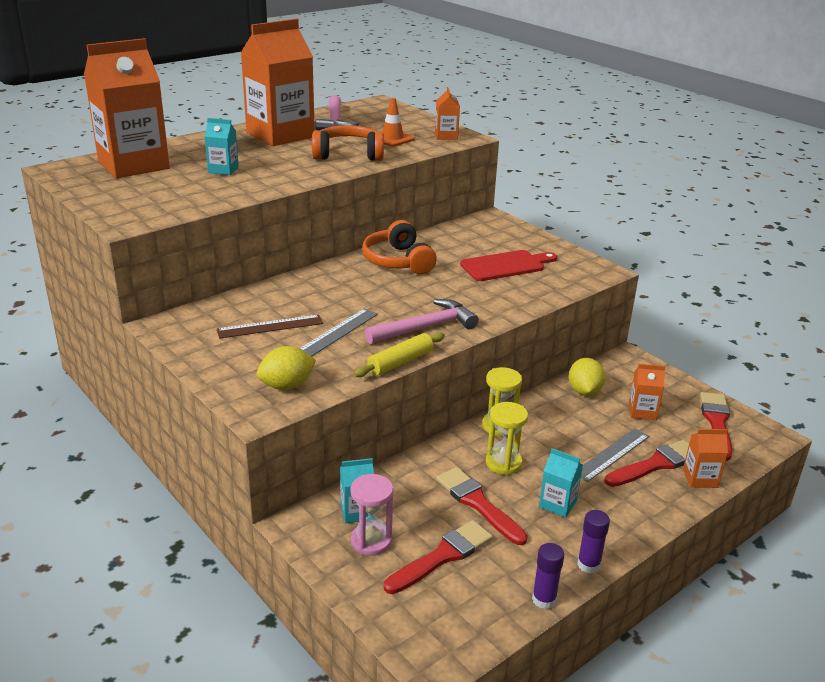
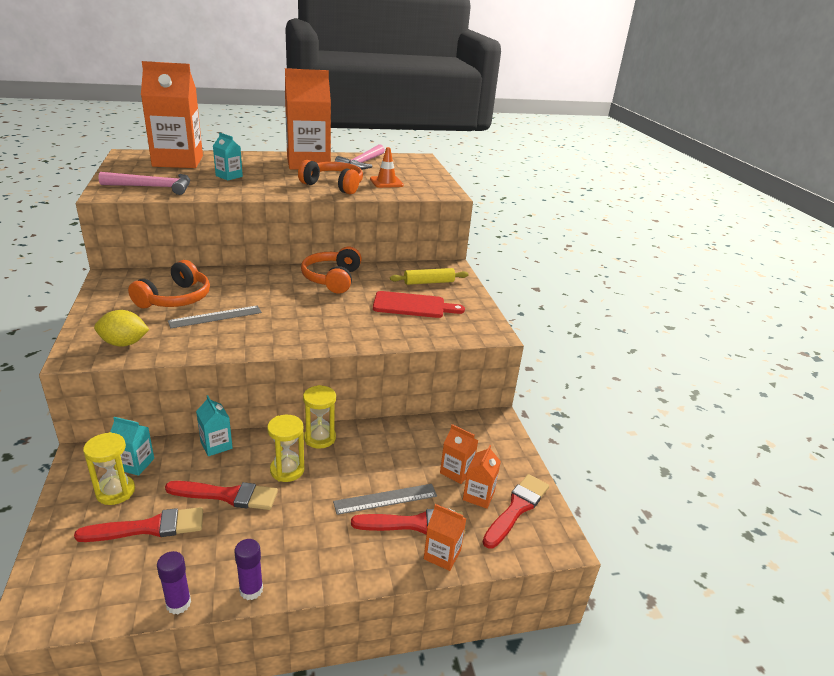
camera: 25 degrees right, 0 degrees up
brown ruler [217,315,323,339] -> orange headphones [128,260,210,308]
pink hourglass [351,474,393,556] -> yellow hourglass [83,432,135,505]
yellow rolling pin [354,332,445,377] -> yellow rolling pin moved to [390,268,468,285]
pink hammer [365,299,479,344] -> pink hammer moved to [98,172,190,195]
orange carton [435,87,460,140] -> orange carton moved to [463,445,501,509]
red brush [436,467,528,545] -> red brush turned 105 degrees clockwise [165,481,278,510]
turquoise carton [539,448,583,518] -> turquoise carton moved to [196,395,233,456]
yellow lemon [569,358,605,396] -> none

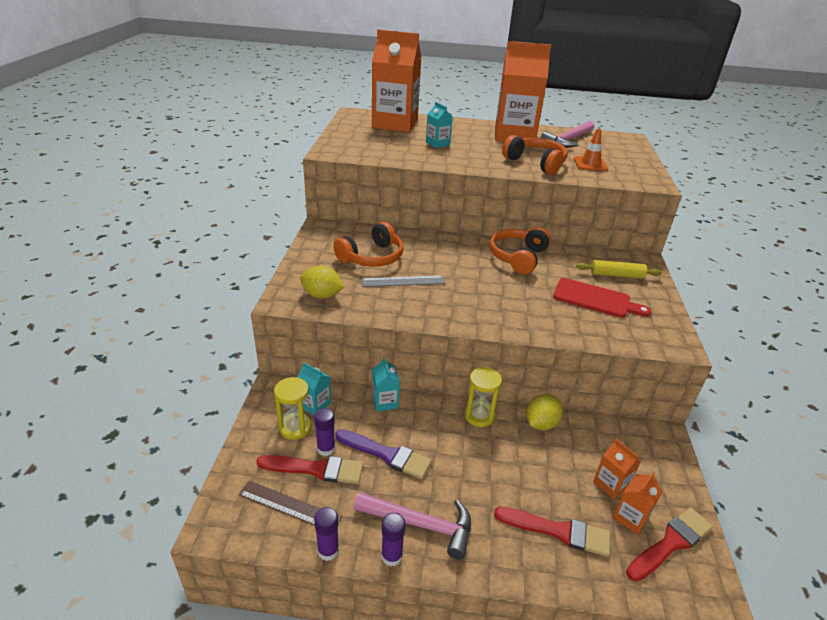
camera: 20 degrees right, 5 degrees up
pink hammer [98,172,190,195] -> pink hammer moved to [353,492,471,560]
red brush [165,481,278,510] -> purple brush [335,429,432,479]
yellow hourglass [267,415,305,482] -> none
grey ruler [333,484,437,515] -> none
orange carton [424,504,466,571] -> none
none -> brown ruler [239,481,342,525]
none -> purple glue stick [314,408,335,456]
none -> yellow lemon [526,394,563,431]

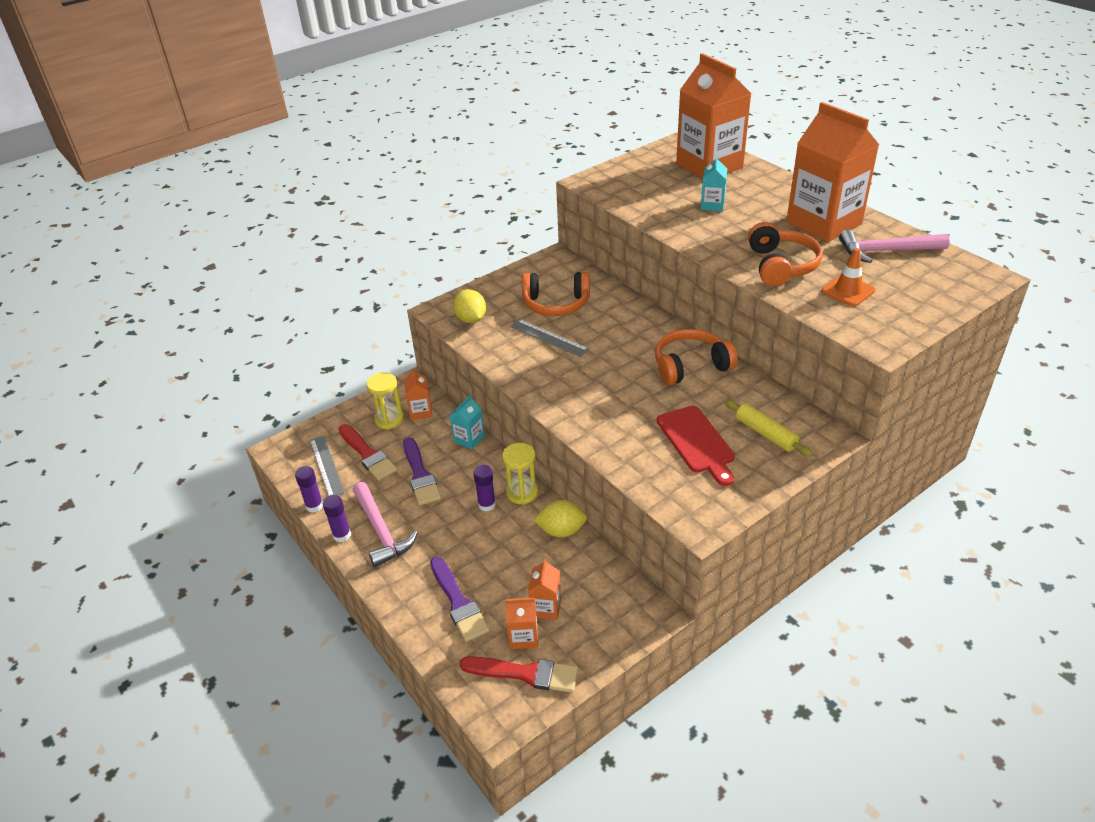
camera: 50 degrees right, 5 degrees up
brown ruler [239,481,342,525] -> grey ruler [310,436,345,496]
turquoise carton [298,362,331,415] -> orange carton [404,368,433,420]
purple glue stick [314,408,335,456] -> purple glue stick moved to [473,465,496,512]
red brush [494,507,610,557] -> purple brush [430,556,490,642]

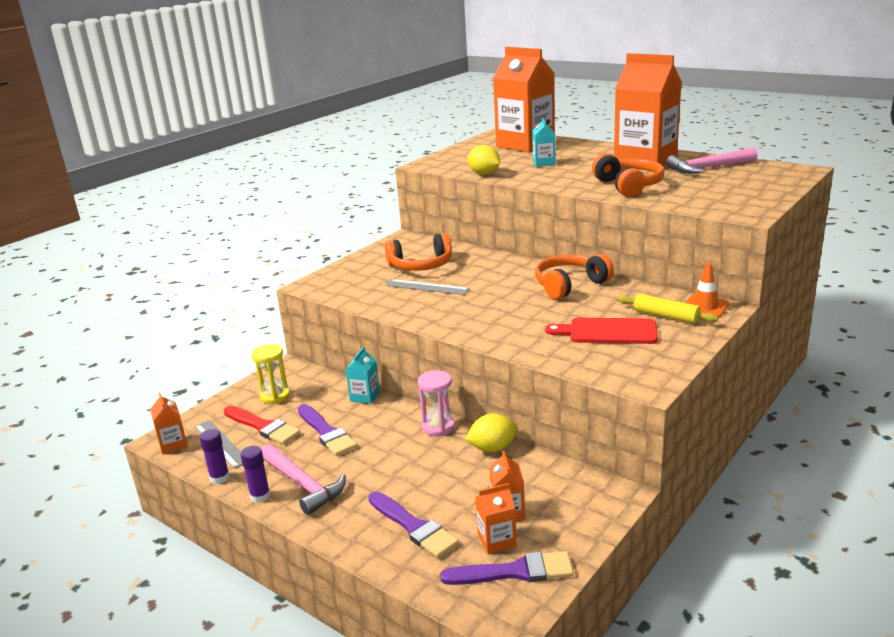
camera: 15 degrees left, 15 degrees down
orange carton [404,368,433,420] -> orange carton moved to [150,393,188,454]
yellow lemon [453,289,486,323] -> yellow lemon moved to [468,145,500,175]
red brush [460,656,578,693] -> purple brush [440,551,574,585]
purple glue stick [473,465,496,512] -> none
yellow hourglass [502,443,538,505] -> pink hourglass [418,370,455,436]
red cutting board [657,406,735,486] -> red cutting board turned 135 degrees clockwise [545,318,658,344]
orange traffic cone [822,248,875,306] -> orange traffic cone moved to [686,263,729,318]

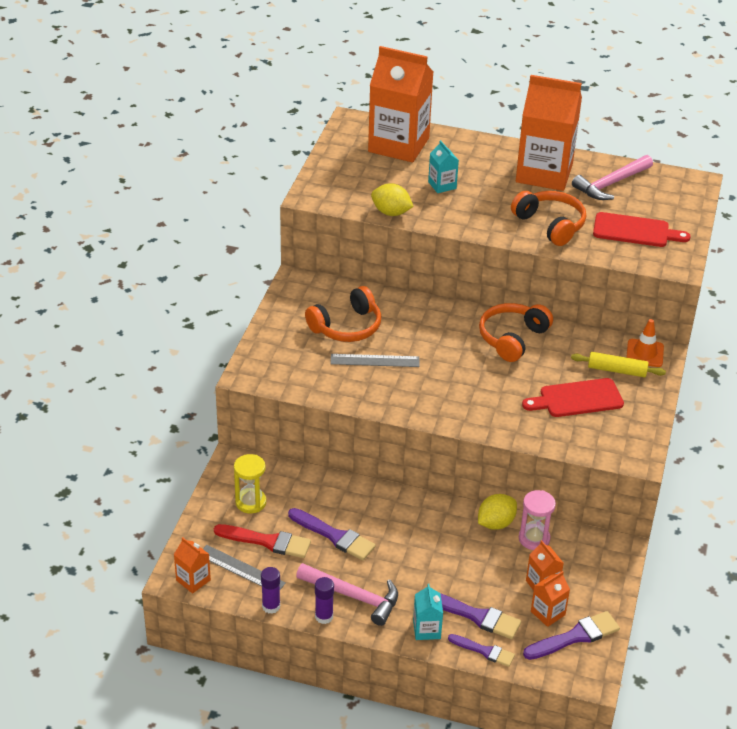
camera: 25 degrees left, 15 degrees up
turquoise carton [345,347,380,404] -> turquoise carton moved to [413,584,443,640]
pink hourglass [418,370,455,436] -> pink hourglass moved to [519,490,556,550]
none -> purple brush [448,634,515,667]
none -> red cutting board [593,212,691,247]

